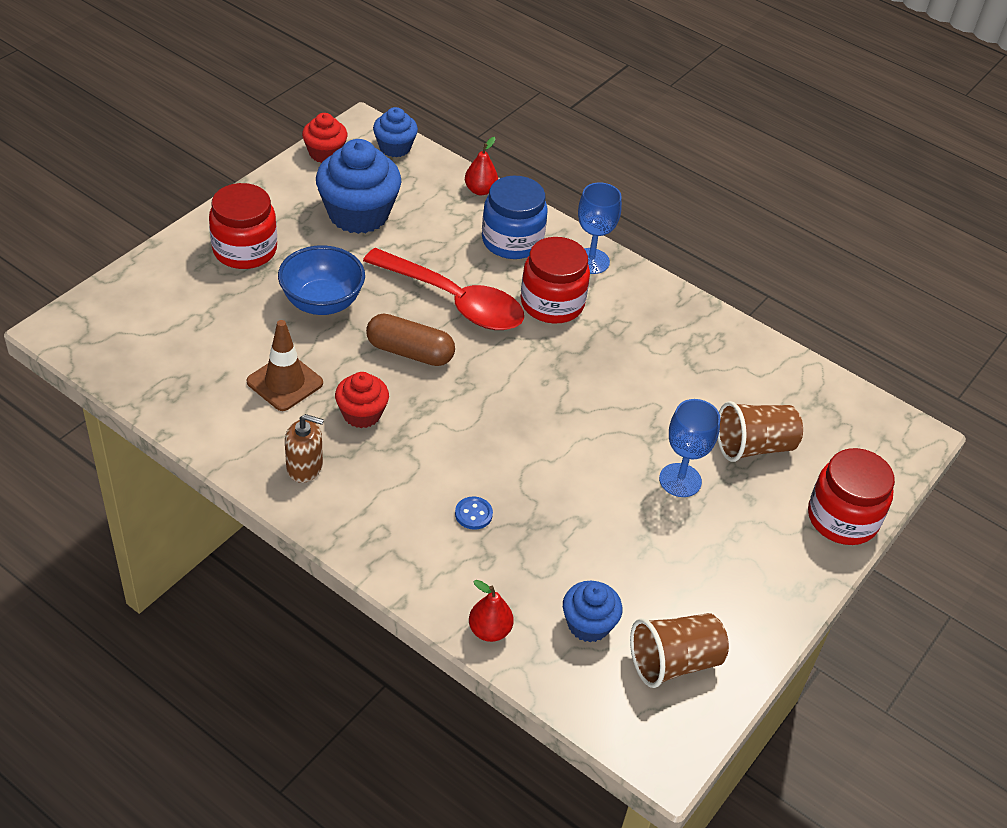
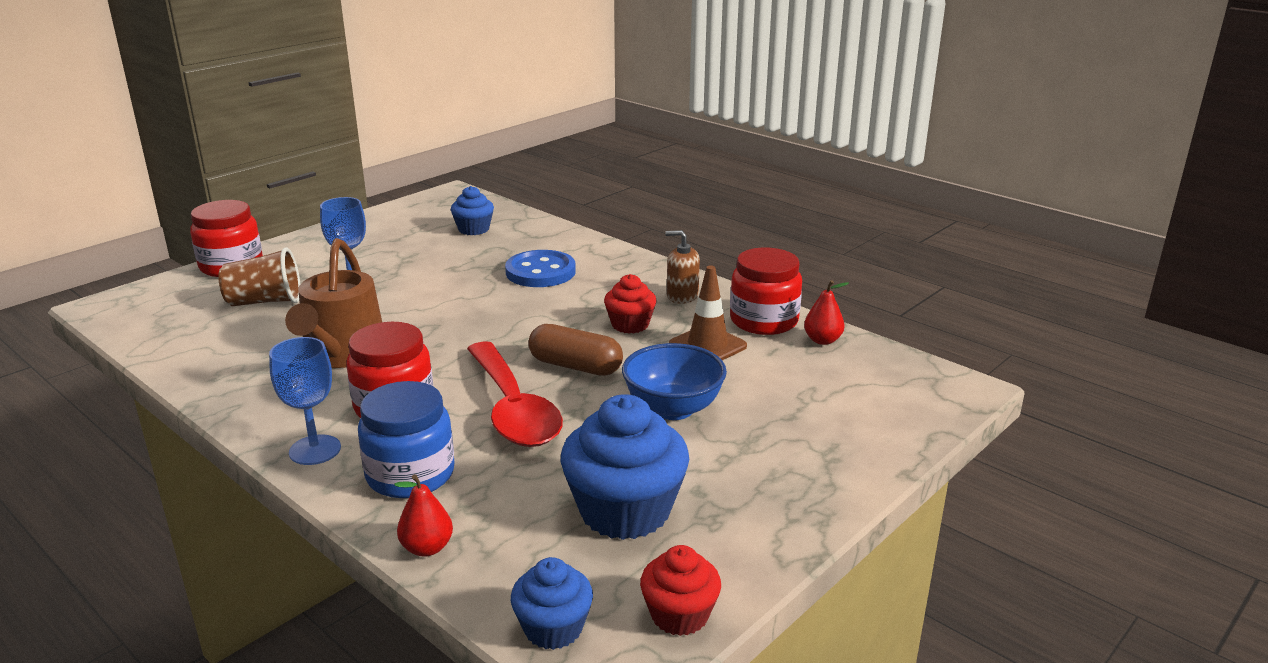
camera: 170 degrees left, 20 degrees down
red jar [209,183,277,269] -> red jar moved to [730,248,802,335]
red spoon [363,248,524,330] -> red spoon turned 150 degrees counterclockwise [467,341,563,447]
blue button [455,497,493,530] -> blue button [505,250,576,287], size x2.23
red pear [469,580,514,642] -> red pear moved to [804,280,849,345]
brown cup [630,613,729,688] -> none
none -> brown watering can [285,238,382,368]

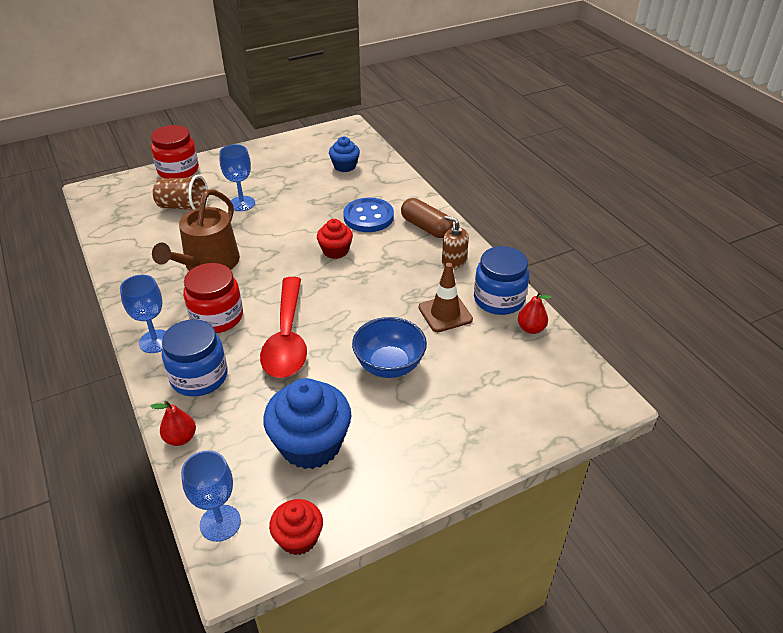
camera: 20 degrees right, 15 degrees up
blue cupcake [511,557,593,650] -> blue goblet [181,451,241,542]
brown capsule [528,324,623,376] -> brown capsule moved to [401,198,453,238]
red cupcake [604,274,656,334] -> red cupcake moved to [317,219,353,259]
red jar [730,248,802,335] -> blue jar [474,246,529,315]

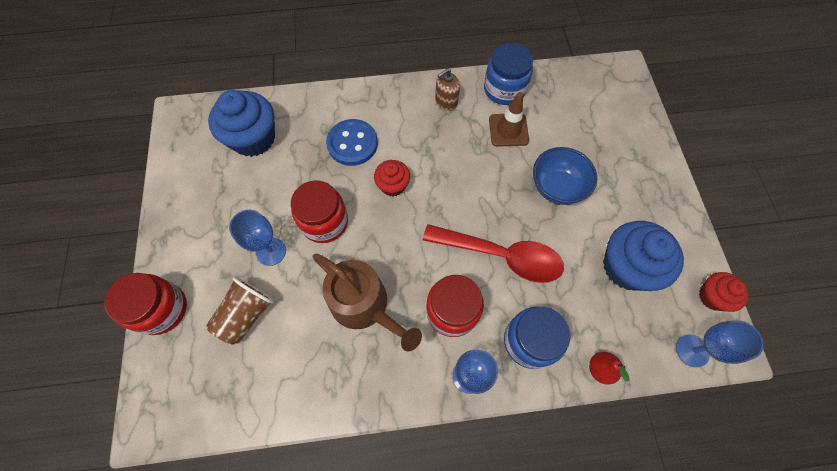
camera: 70 degrees left, 25 degrees up
blue cupcake [329,137,360,172] -> blue cupcake [208,90,275,157], size x1.80
brown capsule [401,198,453,238] -> none
red pear [518,292,551,334] -> none
none -> red jar [291,180,348,243]

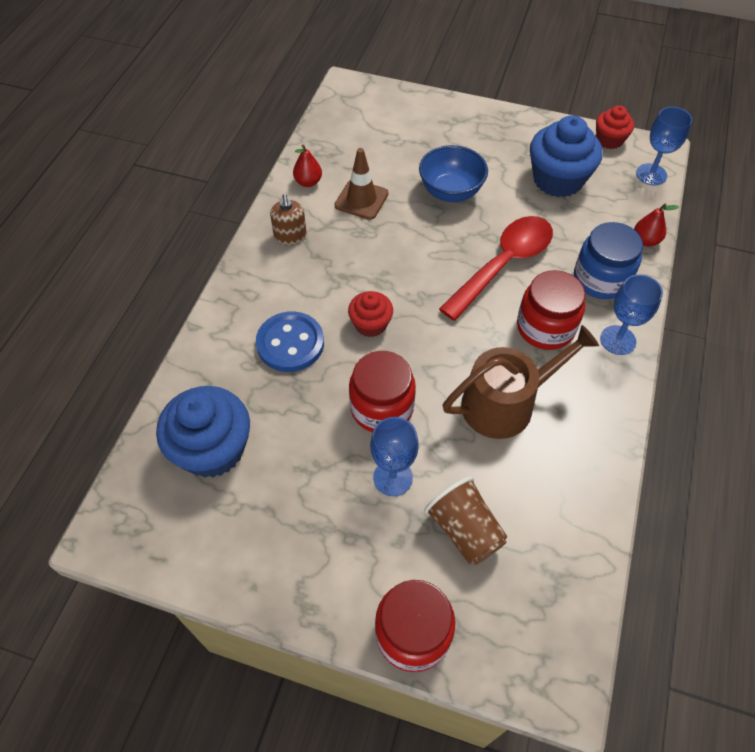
camera: 65 degrees left, 10 degrees down
blue jar [484,43,533,105] -> red pear [293,144,322,187]

